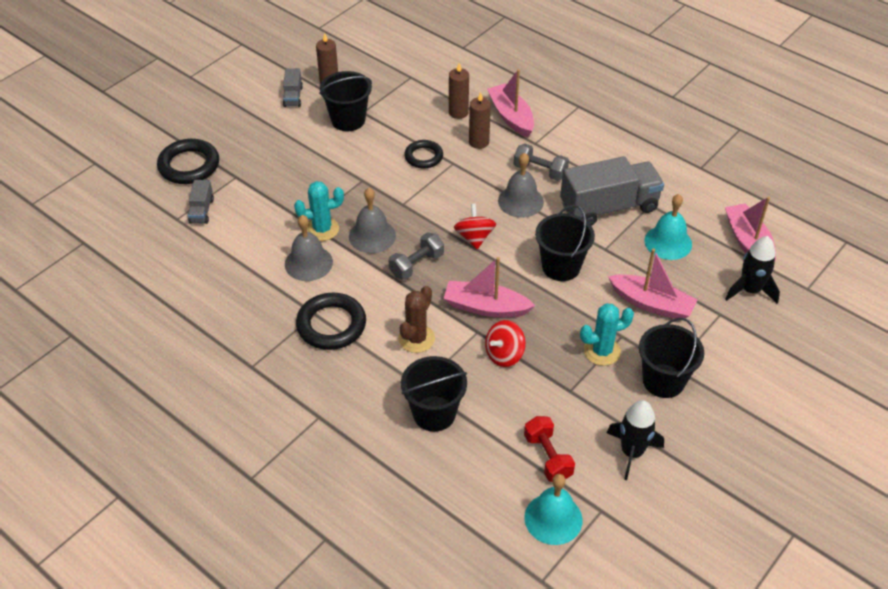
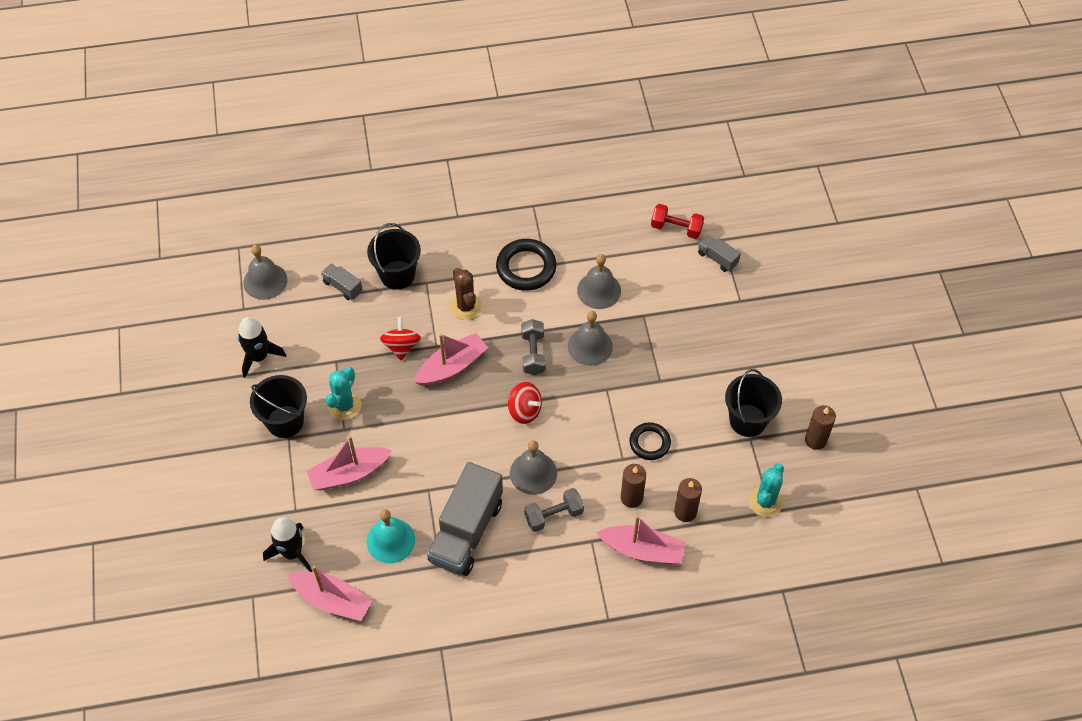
camera: 130 degrees right, 10 degrees up
black ring [157,139,219,184] -> none
grey truck [283,68,303,107] -> grey truck moved to [321,264,363,300]
turquoise cactus [294,181,344,241] -> turquoise cactus moved to [748,464,784,517]
red dumbbell [524,416,575,482] -> red dumbbell moved to [651,204,704,239]
turquoise bell [524,474,582,545] -> grey bell [243,245,287,300]
black bucket [535,205,595,281] -> none

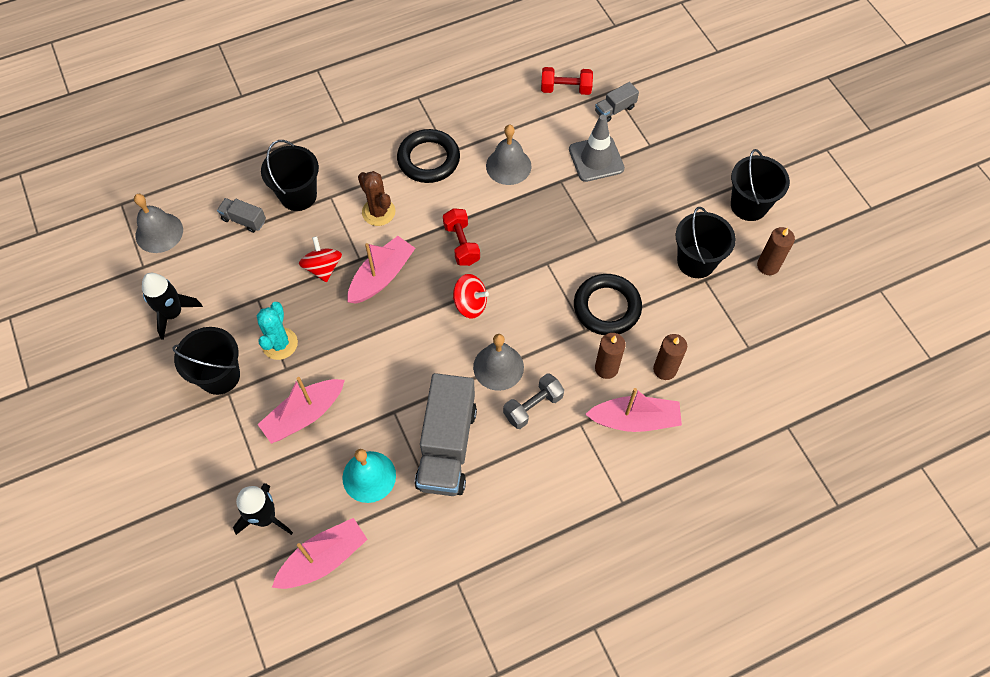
camera: 15 degrees left, 5 degrees up
pink boat [287,566,373,621] -> pink boat turned 45 degrees counterclockwise [272,518,368,589]
grey dumbbell [521,319,546,375] -> red dumbbell [443,208,480,266]
grey bell [568,311,613,366] -> none
black ring [629,422,671,460] -> black ring [574,274,642,335], size x1.57
grey truck [698,235,741,272] -> grey truck turned 60 degrees counterclockwise [595,82,639,122]
turquoise cactus [748,464,784,517] -> none
none -> grey traffic cone [569,115,625,182]
none -> black bucket [731,149,790,221]

